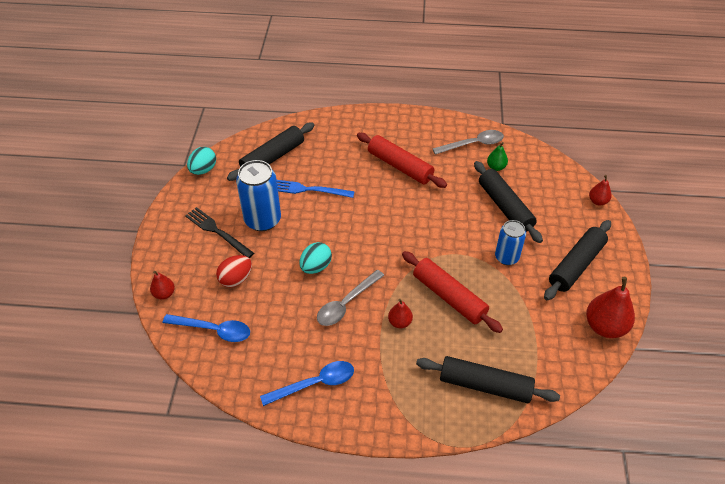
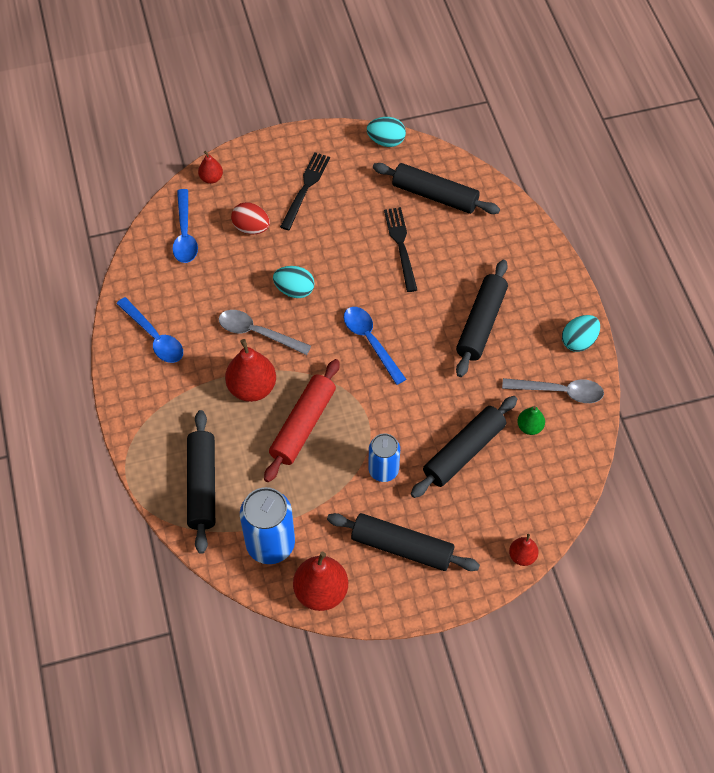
camera: 70 degrees right, 10 degrees up
blue can [236,160,281,231] -> blue can moved to [240,487,295,564]
blue fork [277,180,355,198] -> black fork [384,207,417,292]
red rolling pin [357,133,447,188] -> black rolling pin [456,260,508,377]
red pear [388,298,413,329] -> red pear [225,339,276,402], size x1.86
grey spoon [432,130,504,155] -> grey spoon turned 45 degrees counterclockwise [502,378,604,403]
none -> blue spoon [344,307,406,385]
none -> turquoise egg [562,315,600,352]

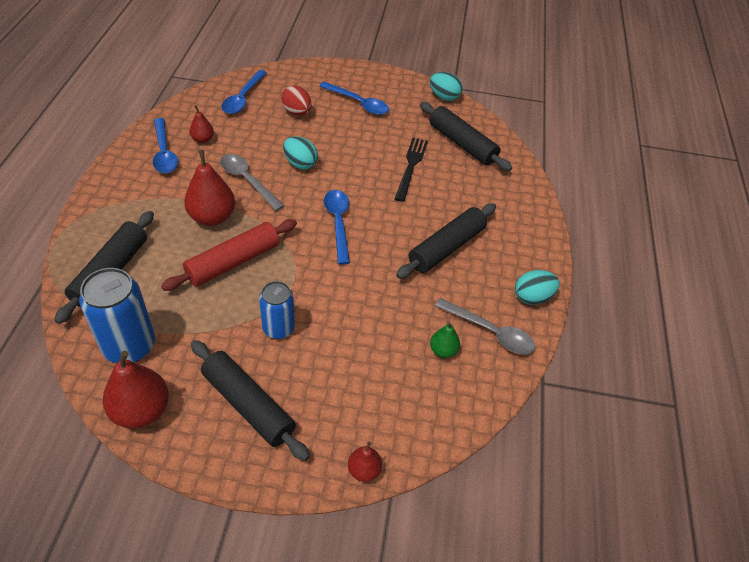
camera: 20 degrees right, 10 degrees down
red pear [198,151,223,184] -> red pear moved to [189,106,214,143]
black fork [280,153,330,230] -> blue spoon [319,82,389,115]
black rolling pin [411,396,517,498] -> none

